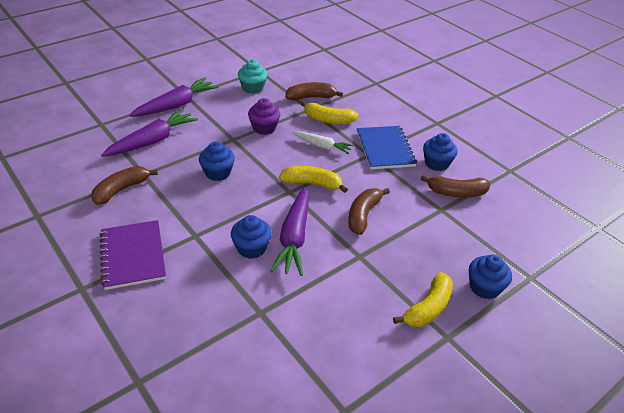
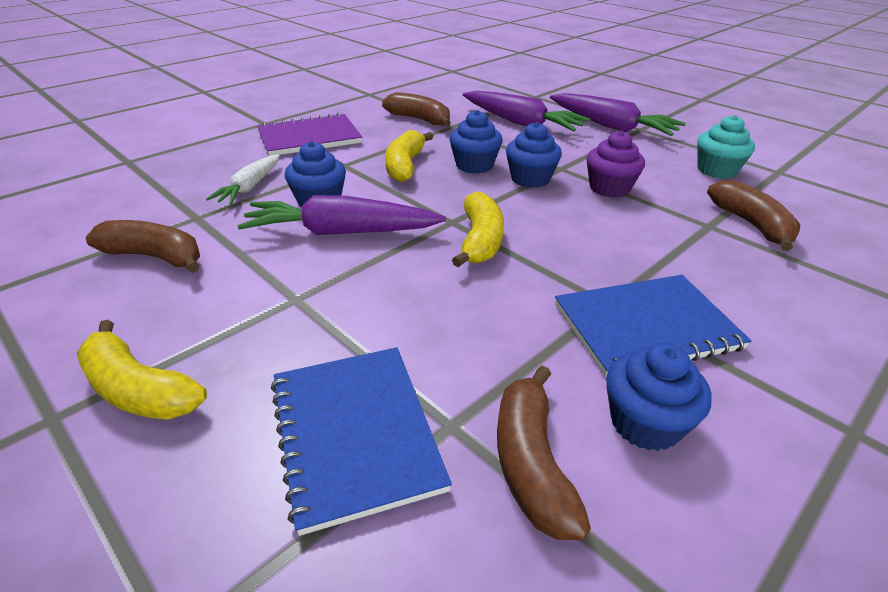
camera: 85 degrees right, 5 degrees down
white carrot [293,131,354,154] -> white carrot moved to [206,155,280,204]
yellow banana [300,101,359,124] -> yellow banana moved to [385,130,433,182]
brown banana [348,188,390,235] -> brown banana moved to [86,220,200,273]
blue cupcake [469,254,512,299] -> blue cupcake moved to [506,122,562,188]
none -> blue notebook [271,347,452,536]

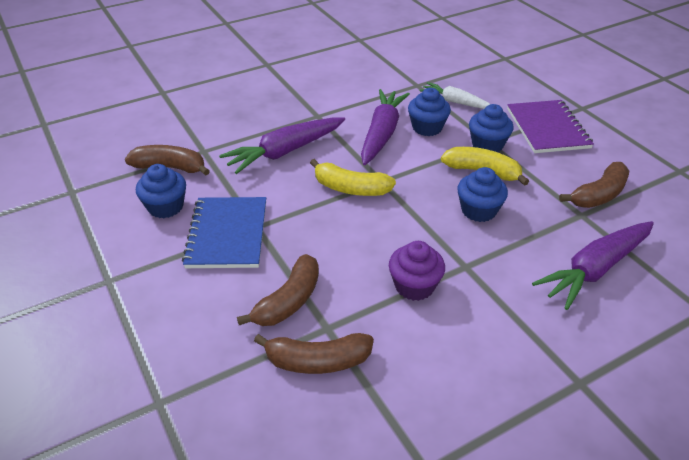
camera: 105 degrees right, 5 degrees up
yellow banana [77,320,207,420] -> none
brown banana [86,220,200,273] -> brown banana moved to [237,254,319,326]
blue notebook [271,347,452,536] -> none
blue cupcake [506,122,562,188] -> blue cupcake moved to [469,104,514,152]
purple carrot [550,93,686,136] -> purple carrot moved to [219,117,345,174]
turquoise cupcake [697,115,755,179] -> none

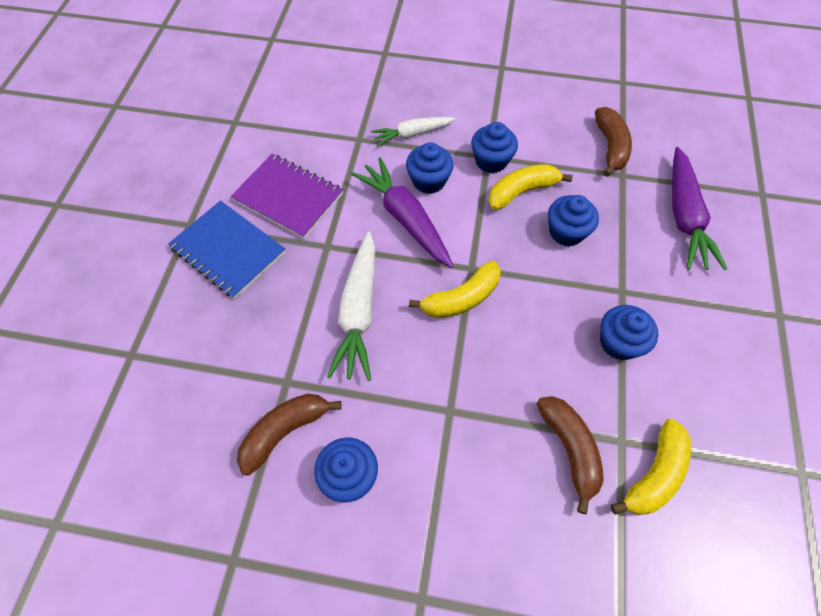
camera: 50 degrees left, 20 degrees up
blue notebook [182,197,266,268] -> blue notebook moved to [168,200,285,299]
purple carrot [219,117,345,174] -> white carrot [327,232,375,381]
brown banana [254,333,374,374] -> yellow banana [611,419,691,515]
purple cupcake [389,241,445,301] -> blue cupcake [600,305,658,360]
purple notebook [507,100,594,153] -> purple notebook moved to [231,154,343,239]

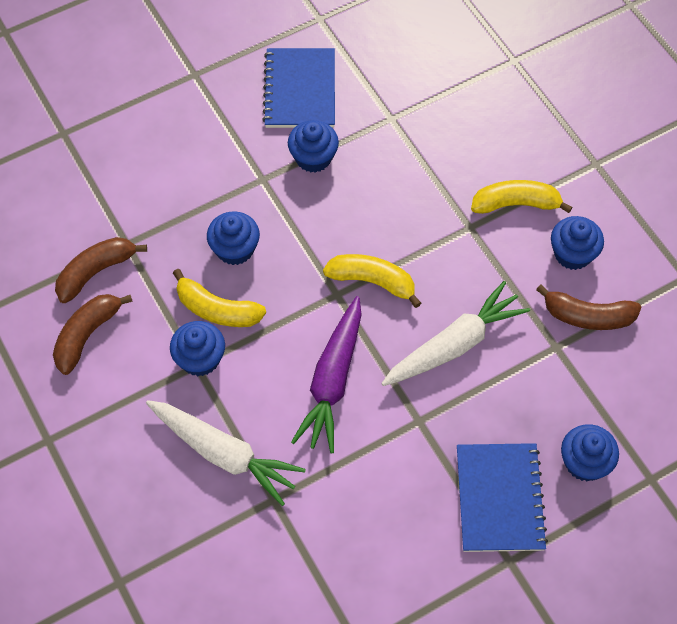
camera: 130 degrees left, 0 degrees up
purple notebook [231,154,343,239] -> none
white carrot [371,117,455,146] -> white carrot [146,400,306,506], size x1.61
blue cupcake [406,142,454,194] -> blue cupcake moved to [561,424,619,481]
brown banana [537,396,604,514] -> brown banana moved to [53,294,133,375]
yellow banana [611,419,691,515] -> yellow banana moved to [471,180,573,214]
purple carrot [672,147,727,270] -> none
none -> blue notebook [262,48,335,128]

